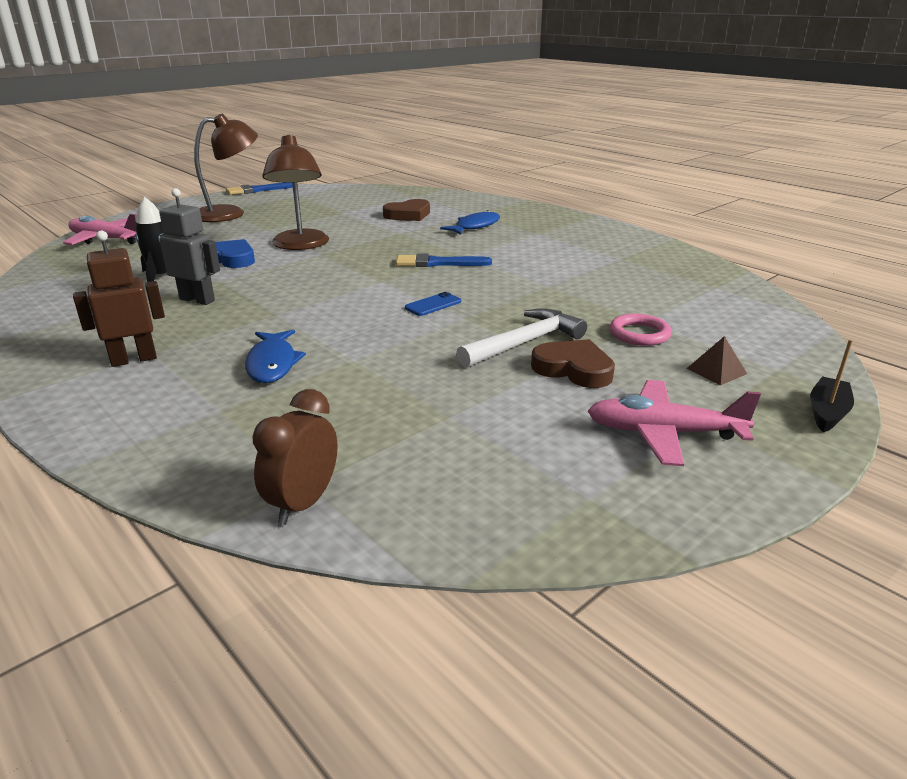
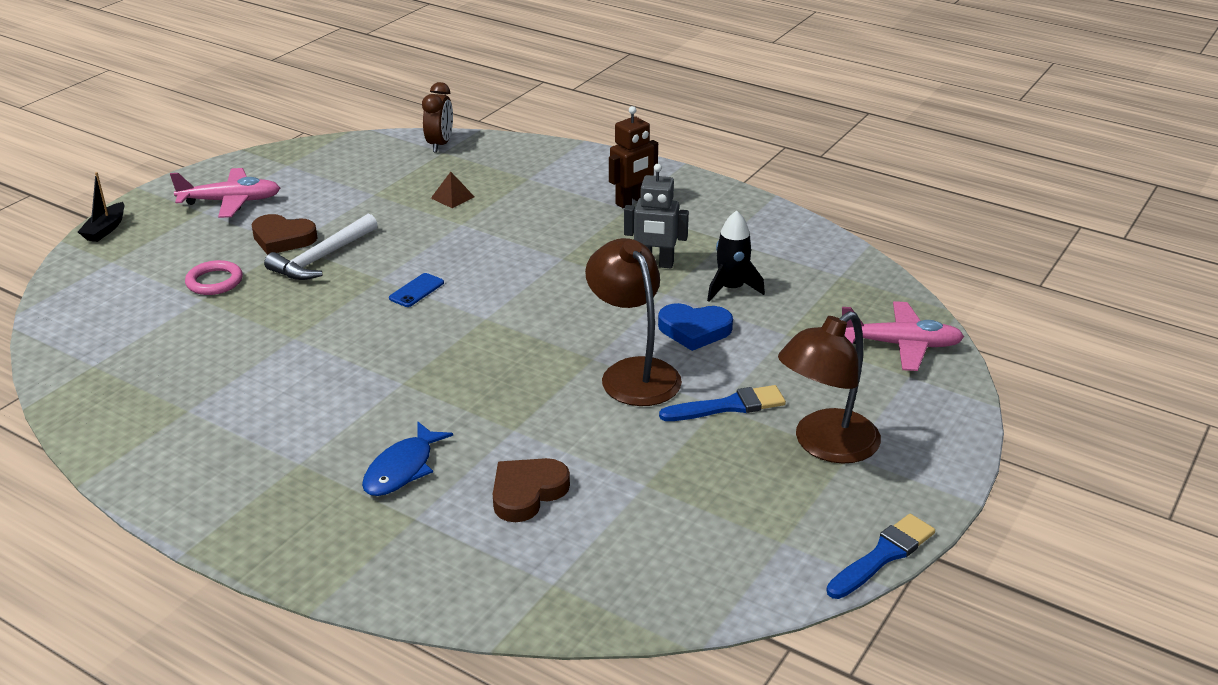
camera: 165 degrees right, 5 degrees up
blue fish [245,329,306,383] -> none
blue brush [396,254,492,267] -> blue brush moved to [659,385,786,421]
brown pyramid [687,336,747,385] -> brown pyramid moved to [431,172,474,208]

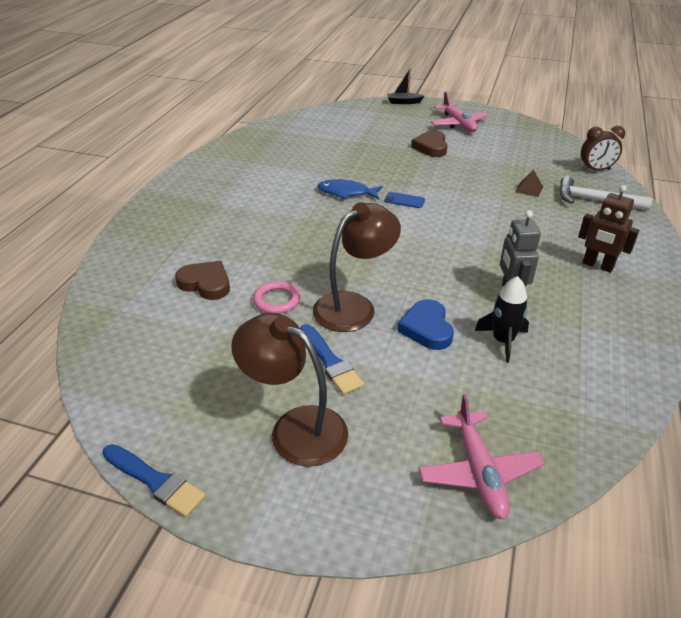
camera: 75 degrees right, 5 degrees up
pink ring [185,260,243,295] -> pink ring moved to [253,281,301,314]
white hammer [264,214,378,280] -> white hammer moved to [559,176,653,211]
blue fish [362,422,453,496] -> blue fish moved to [317,179,383,199]

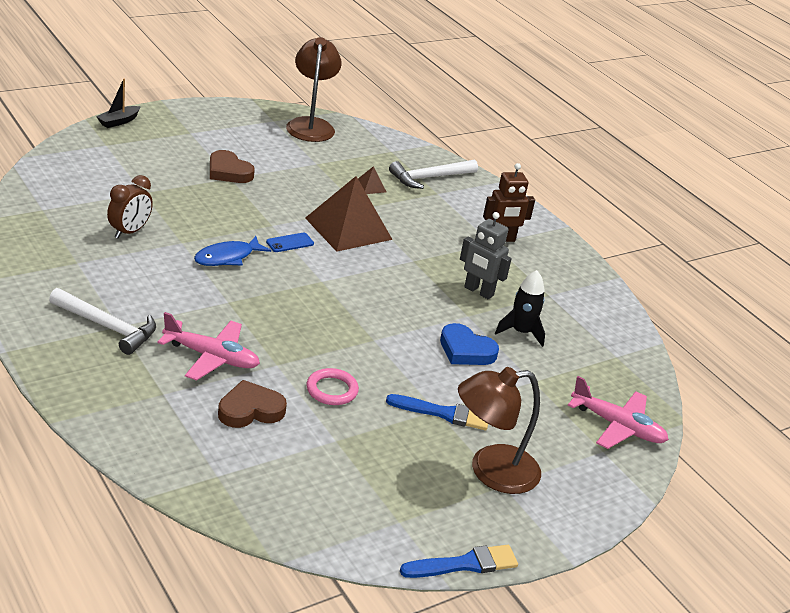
camera: 55 degrees left, 5 degrees down
brown lamp [313,202,401,332] -> brown lamp moved to [286,37,342,142]
pink plane [431,91,489,132] -> pink plane moved to [157,312,260,381]
brown clock [581,126,625,171] -> brown clock moved to [107,175,153,238]
none -> white hammer [49,288,156,355]
none -> brown pyramid [305,176,393,252]

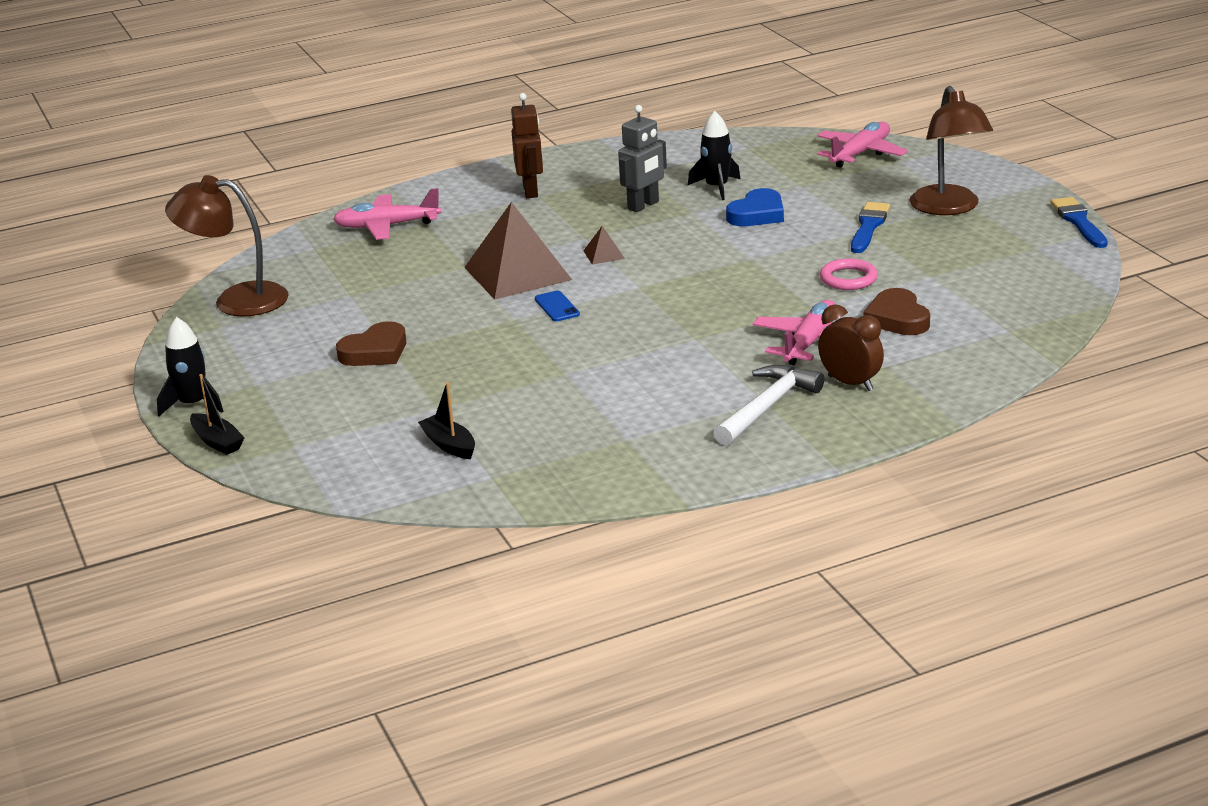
camera: 75 degrees left, 5 degrees down
brown clock [107,175,153,238] -> brown clock moved to [818,304,884,391]
blue fish [194,236,271,266] -> none
brown pyramid [358,166,386,194] -> brown pyramid moved to [583,226,625,265]
white hammer [389,160,478,189] -> pink plane [333,188,441,240]
none -> black rocket [157,317,223,417]
none -> black boat [418,382,475,459]

